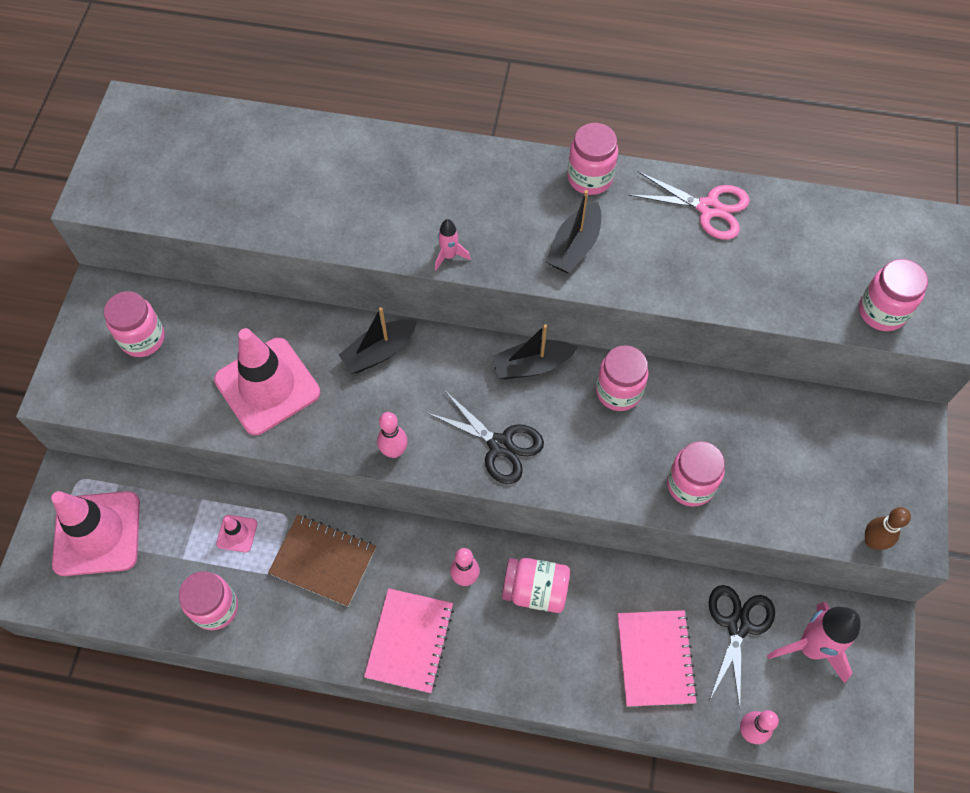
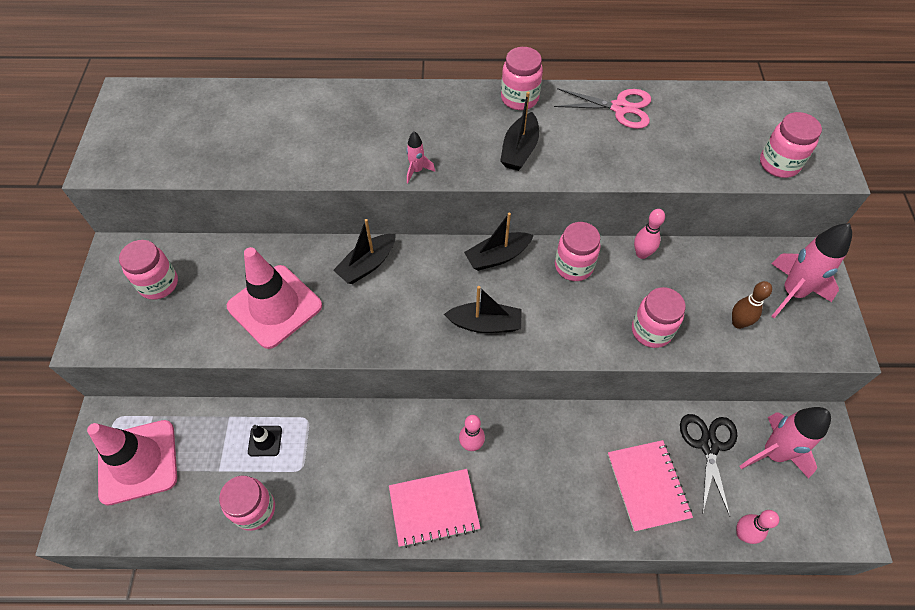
camera: 10 degrees left, 5 degrees down
pink traffic cone [216,515,257,553] -> black traffic cone [248,425,282,456]
brown notebook [268,515,376,607] -> none
pink notebook [364,588,454,693] -> pink notebook turned 75 degrees clockwise [389,469,480,548]
pink bowling pin [377,412,408,458] -> pink bowling pin moved to [634,209,665,259]
black scissors [427,390,544,484] -> black boat [444,286,522,333]
pink jar [502,558,570,613] -> none
brown bowling pin [865,507,911,550] -> brown bowling pin moved to [732,281,772,329]
none -> pink rocket [771,223,852,318]

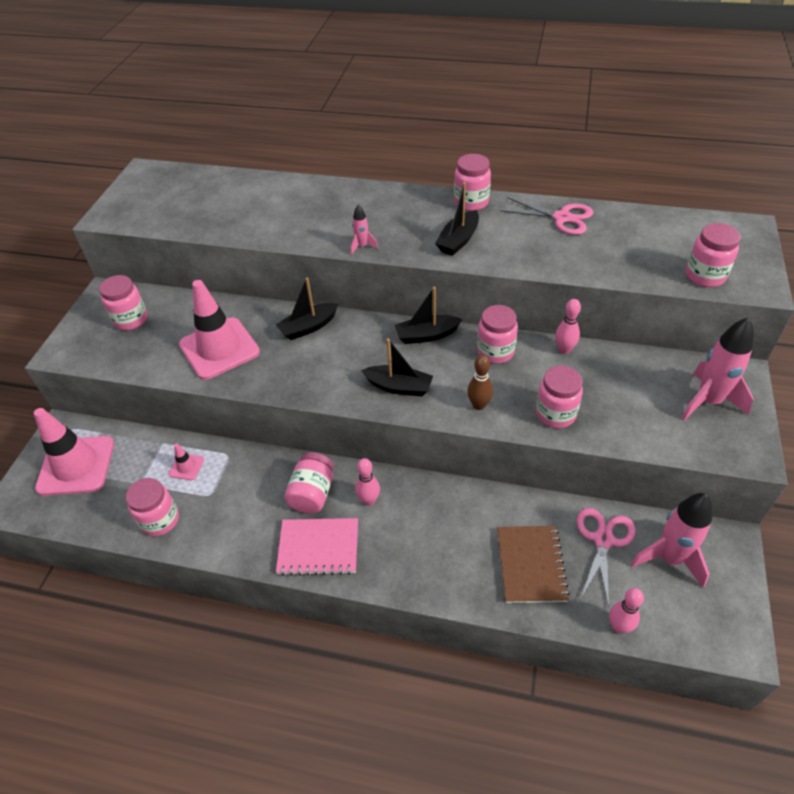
camera: 15 degrees right, 10 degrees down
black traffic cone [248,425,282,456] -> pink traffic cone [169,443,204,480]
pink notebook [608,440,693,532] -> brown notebook [497,526,570,603]
black scissors [680,414,737,517] -> pink scissors [577,508,636,608]
brown bowling pin [732,281,772,329] -> brown bowling pin moved to [467,355,493,410]
none -> pink jar [285,452,334,514]

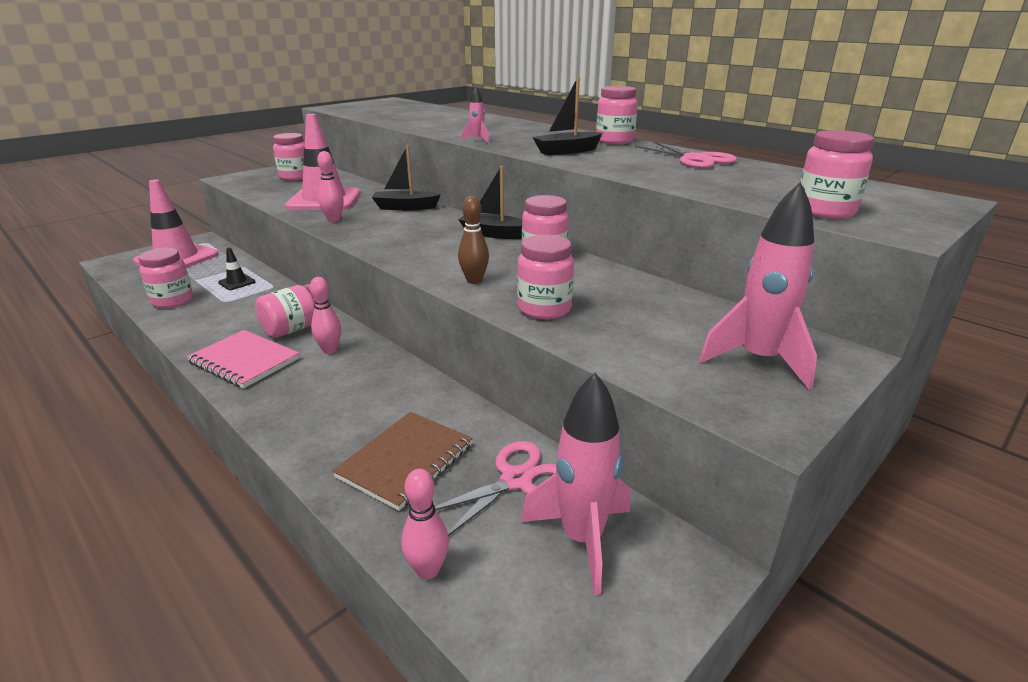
camera: 30 degrees right, 20 degrees down
pink traffic cone [169,443,204,480] -> black traffic cone [218,247,255,290]
black boat [361,339,433,396] -> none
pink bowling pin [555,299,581,354] -> pink bowling pin moved to [317,151,344,222]

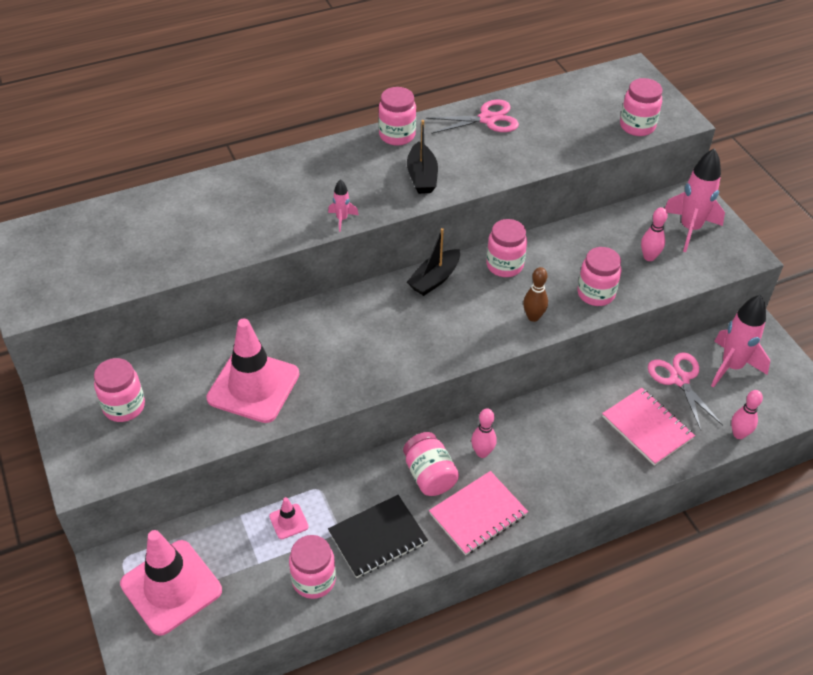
camera: 70 degrees left, 20 degrees up
black traffic cone [218,247,255,290] -> pink traffic cone [269,497,309,539]
pink bowling pin [317,151,344,222] -> pink bowling pin moved to [641,207,668,261]
brown notebook [332,412,473,511] -> pink notebook [602,387,695,466]
black boat [372,145,441,210] -> none
none -> black notebook [328,495,428,578]

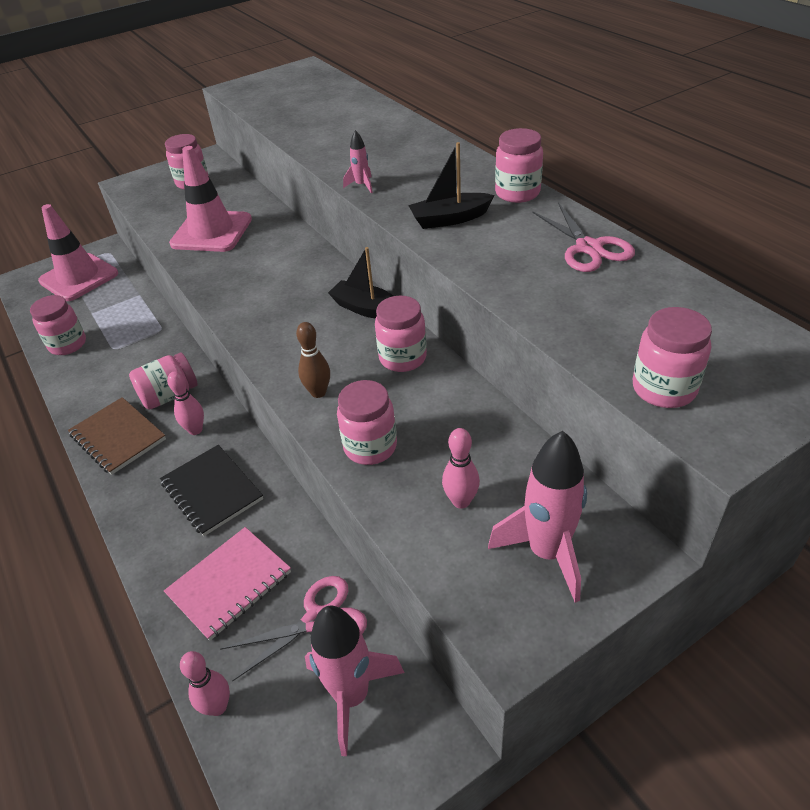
camera: 85 degrees right, 5 degrees down
pink traffic cone [269,497,309,539] -> none
black notebook [328,495,428,578] -> black notebook moved to [160,445,263,536]
pink notebook [429,471,528,555] -> brown notebook [68,397,166,475]

